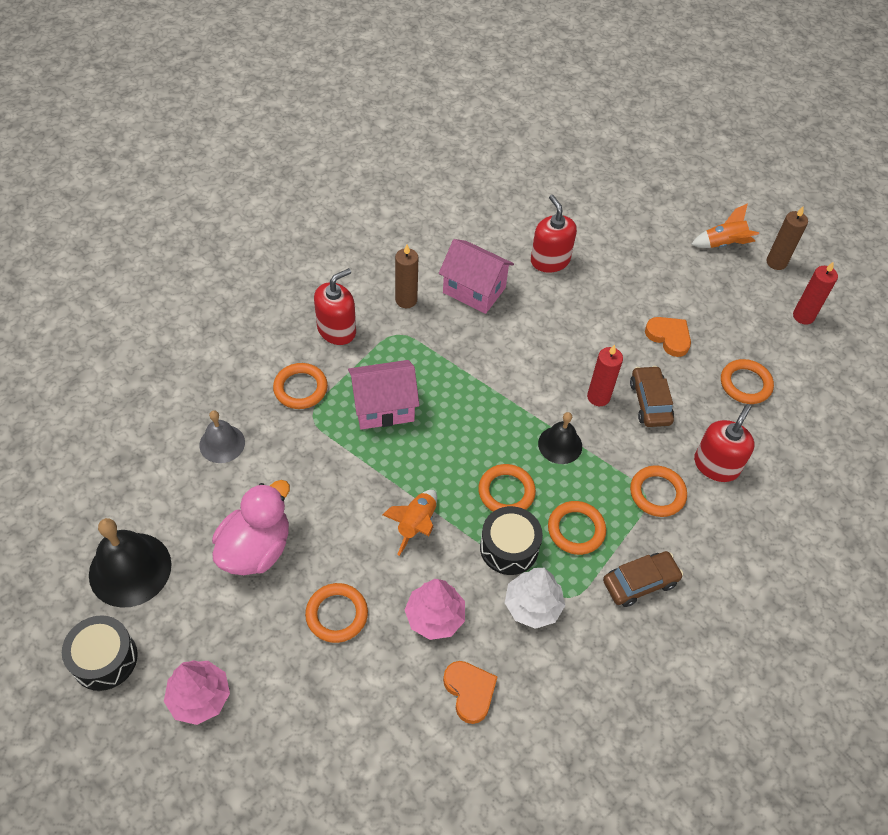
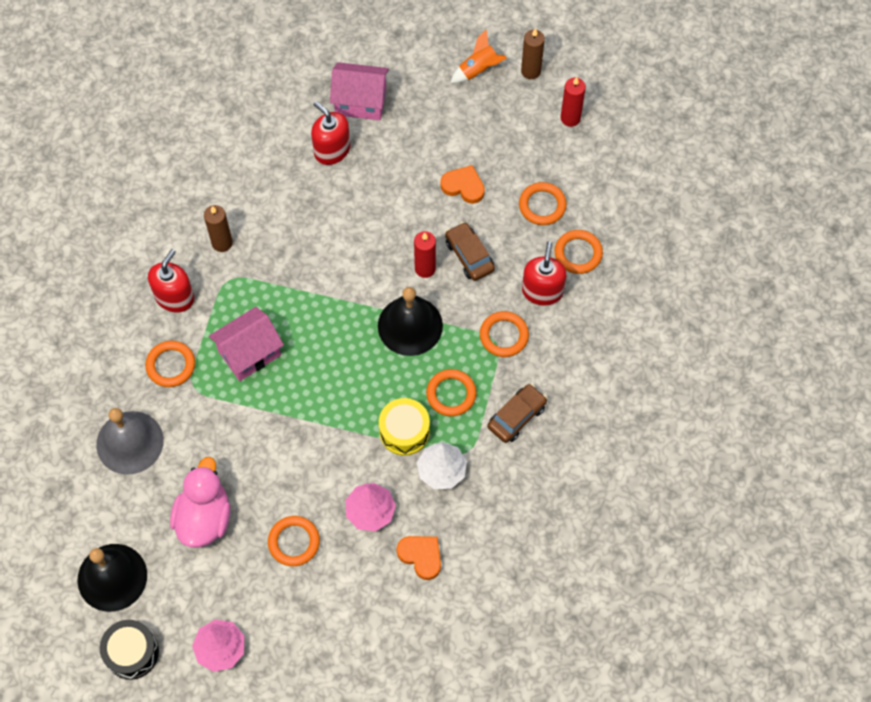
camera: 20 degrees left, 10 degrees up
grey bell [199,410,245,463] -> grey bell [96,408,164,475], size x1.65
orange rocket [382,490,437,556] -> none
pink house [439,239,514,314] -> pink house moved to [330,62,389,120]
orange ring [478,464,536,511] -> orange ring moved to [555,230,603,274]
black drum [480,506,543,575] -> yellow drum [379,398,430,455]
black bell [538,412,582,464] -> black bell [378,287,443,356], size x1.65

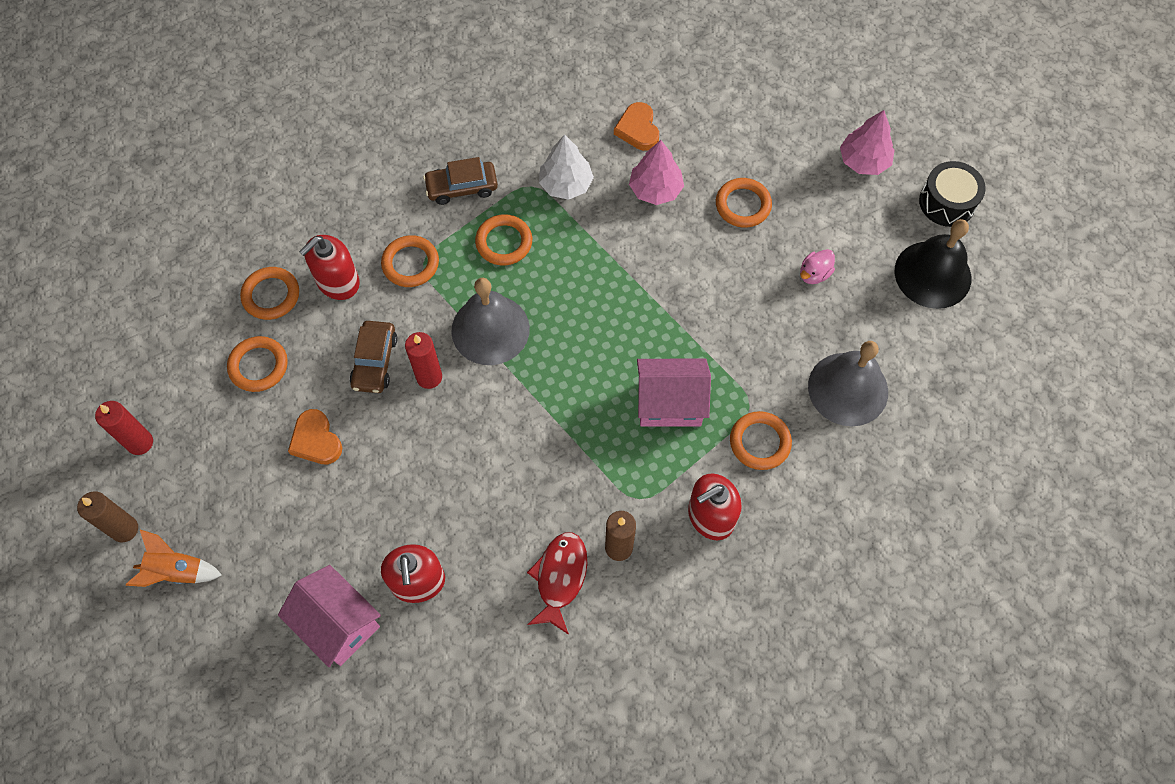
camera: 145 degrees left, 0 degrees up
pink duck [170,457,230,547] -> pink duck [800,249,835,284], size x0.48
black bell [378,287,443,356] -> grey bell [451,278,530,365]
yellow drum [379,398,430,455] -> none
none -> red fish [527,532,587,635]

